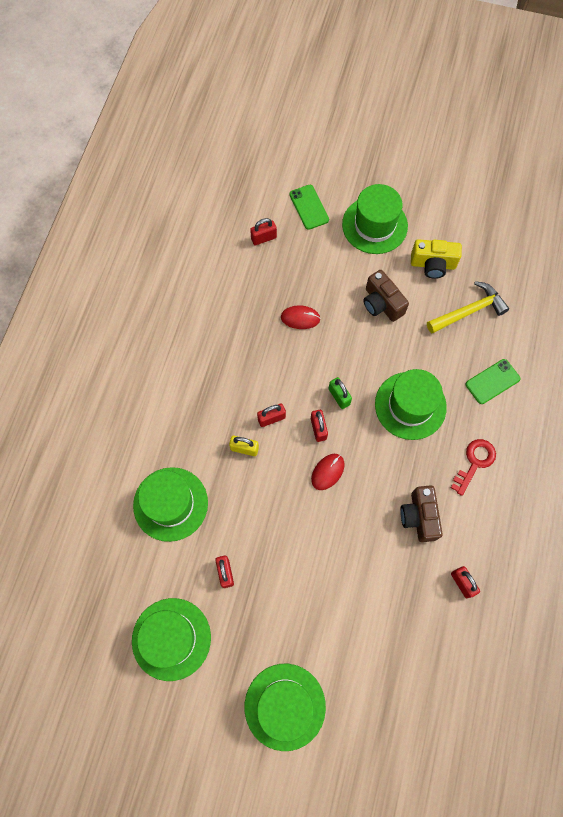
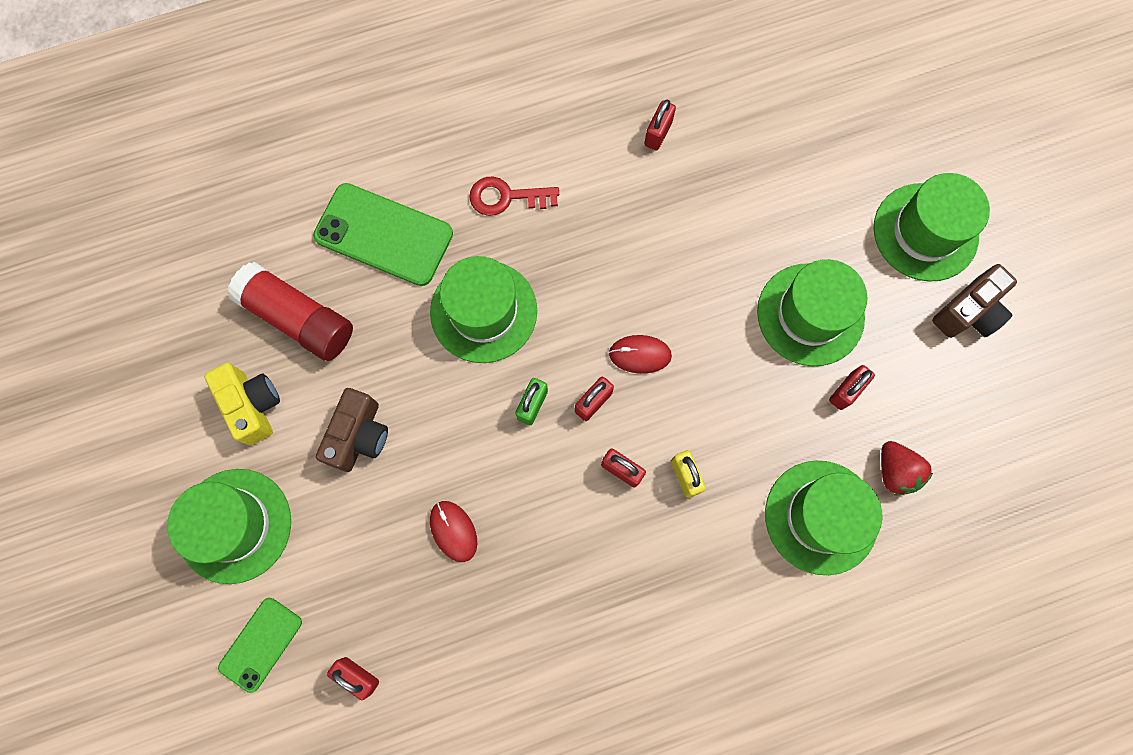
camera: 125 degrees left, 5 degrees up
green hat [132,598,211,681] -> green hat moved to [757,259,867,366]
brown camera [400,485,443,542] -> brown camera moved to [932,264,1017,338]
yellow hammer [427,281,509,333] -> red glue stick [227,262,353,361]
green phone [466,359,520,404] -> green phone [313,183,453,286], size x1.69
none -> red strawberry [881,441,933,495]

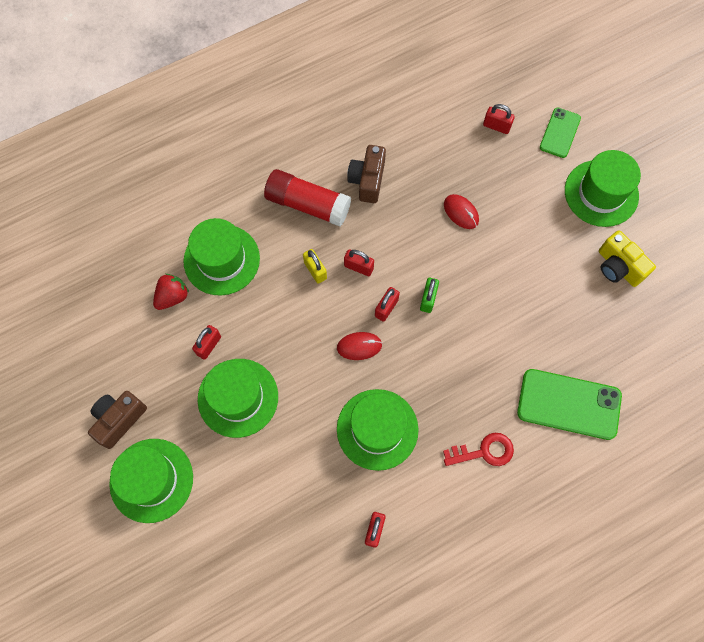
camera: 170 degrees right, 5 degrees down
red glue stick [227,262,353,361] -> red glue stick moved to [264,169,351,226]
brown camera [316,388,388,472] -> brown camera moved to [347,145,386,203]
green hat [430,256,537,363] -> green hat moved to [337,389,418,471]
red strawberry [881,441,933,495] -> red strawberry turned 75 degrees clockwise [153,274,189,310]

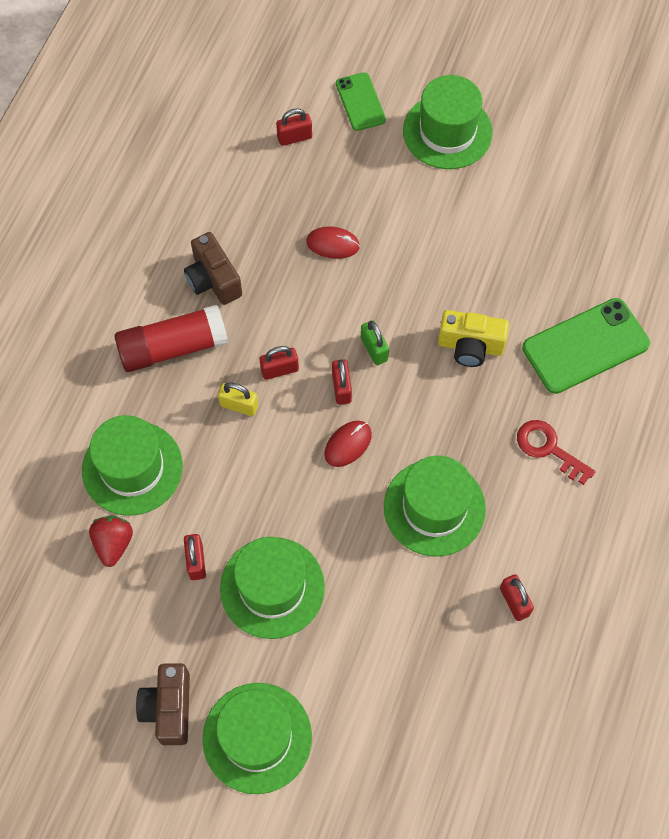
camera: 40 degrees left, 5 degrees down
red key [443,433,514,466] -> red key turned 90 degrees counterclockwise [517,420,596,485]
yellow camera [599,230,656,287] -> yellow camera moved to [438,310,509,367]

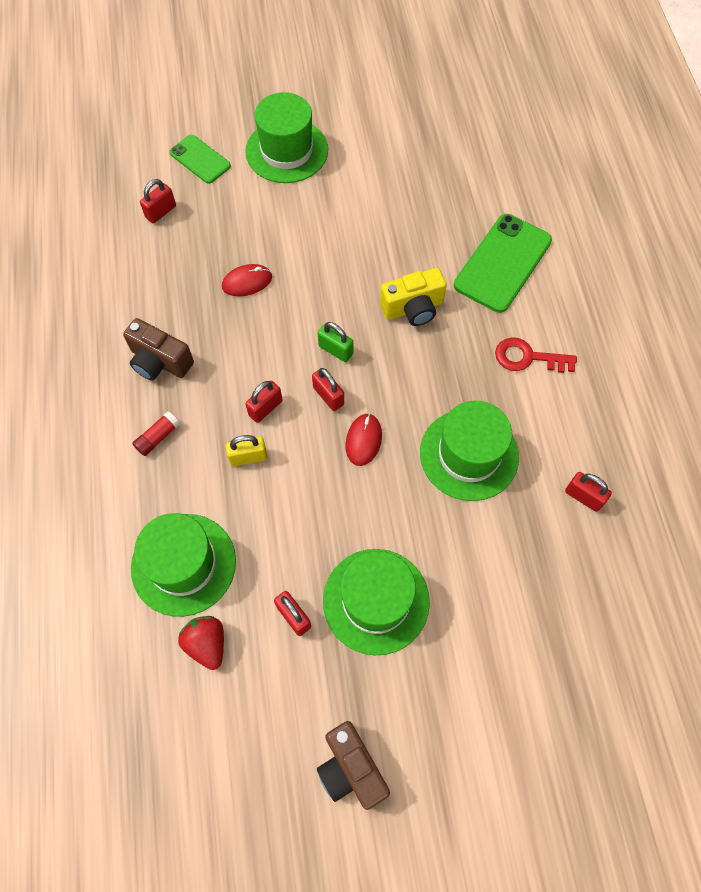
camera: 30 degrees left, 0 degrees up
red glue stick [115,305,228,372] -> red glue stick [132,411,180,456], size x0.44
green hat [202,683,312,794] -> none

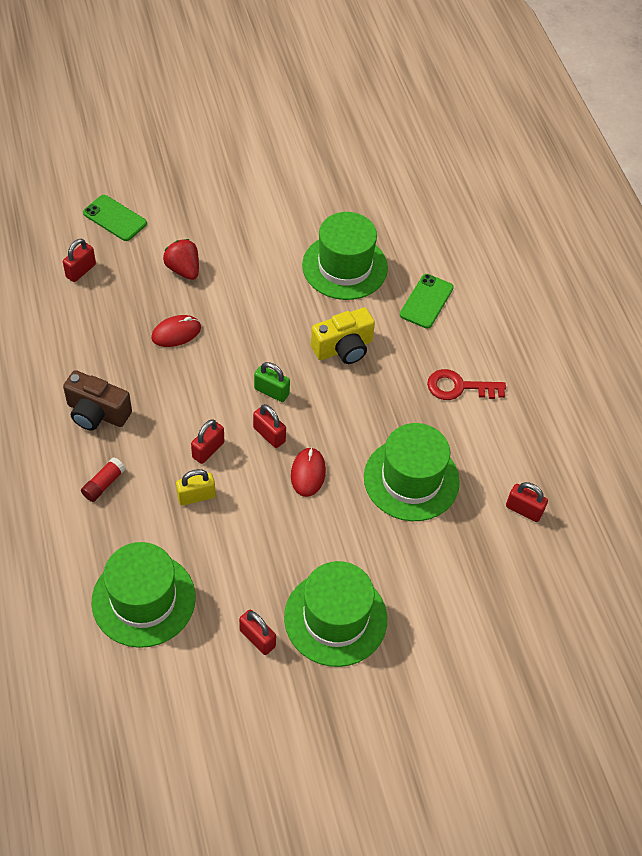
camera: 10 degrees left, 10 degrees down
red strawberry [178,616,224,670] -> red strawberry moved to [163,239,199,280]
green hat [245,92,328,183] -> green hat moved to [302,212,388,300]
brown camera [317,721,390,810] -> none
green phone [454,214,552,313] -> green phone [400,274,454,329], size x0.59

